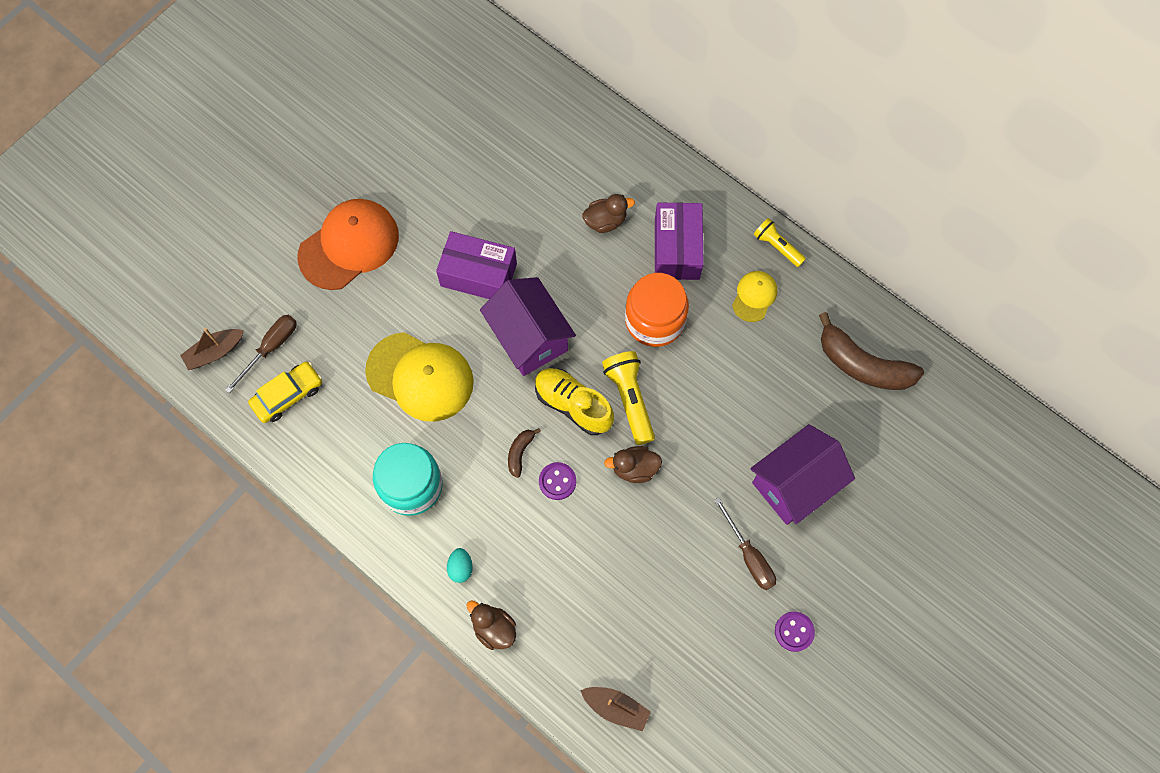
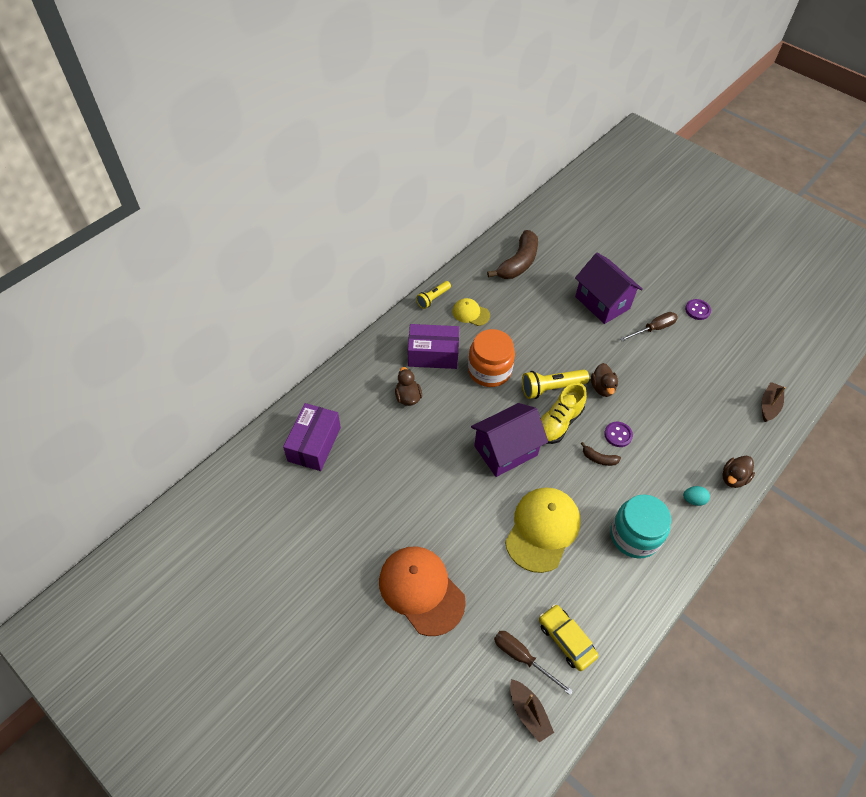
camera: 90 degrees left, 15 degrees down
purple box [436,231,517,299] -> purple box moved to [283,403,341,471]

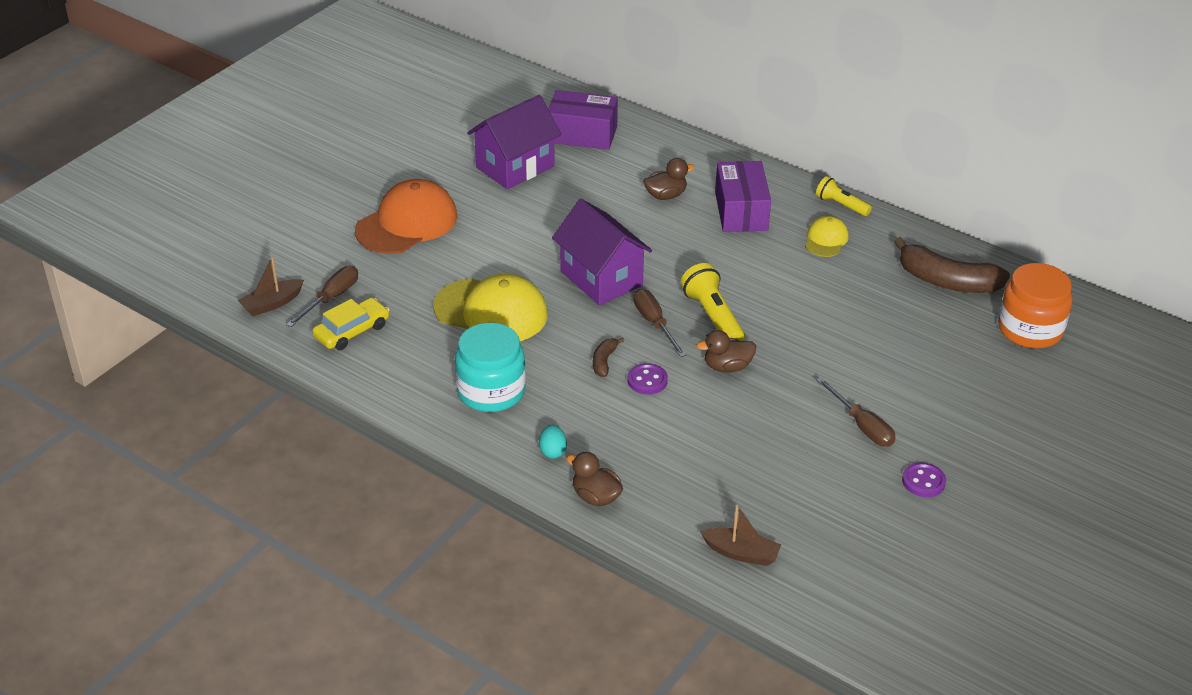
camera: 85 degrees right, 15 degrees down
orange jar [468,329,515,387] -> orange jar moved to [998,263,1072,349]
yellow shoe [541,383,587,444] -> brown screwdriver [634,289,686,357]
purple house [575,253,643,324] -> purple house moved to [467,95,561,189]

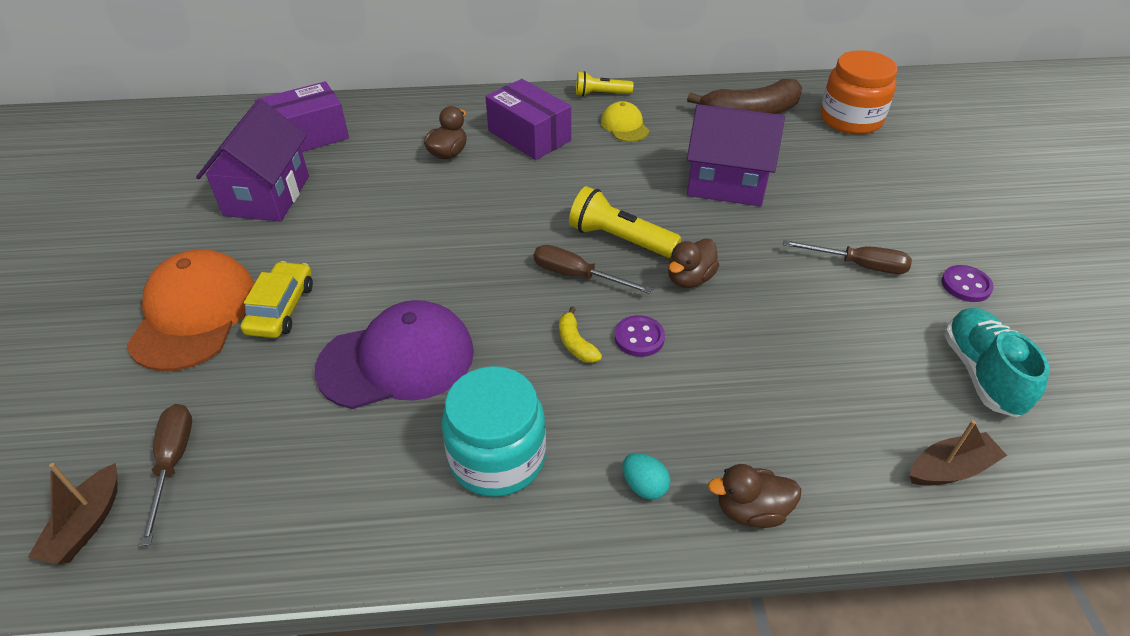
camera: 40 degrees left, 5 degrees up
yellow car [312,297,389,350] -> yellow car moved to [241,261,313,338]
yellow cap [433,274,548,341] -> purple cap [315,300,474,409]
purple house [552,199,652,306] -> purple house moved to [687,104,785,206]
brown banana [593,337,624,377] -> yellow banana [559,307,602,363]
none -> turquoise shoe [944,308,1050,417]

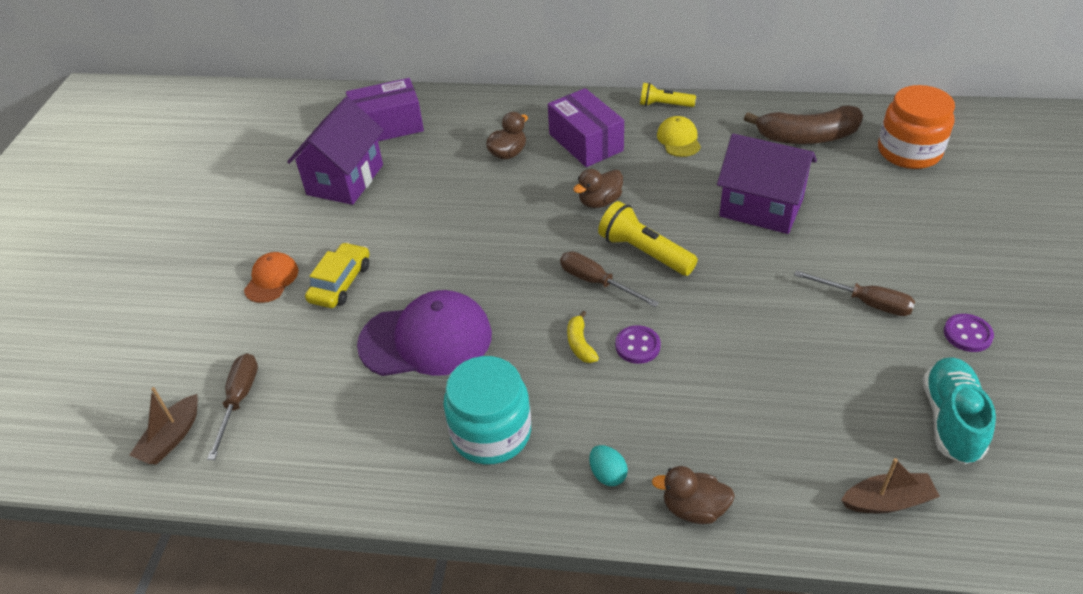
camera: 15 degrees right, 0 degrees up
orange cap [127,249,255,371] -> orange cap [244,252,298,303], size x0.51
brown duck [668,239,719,288] -> brown duck moved to [573,169,623,208]

